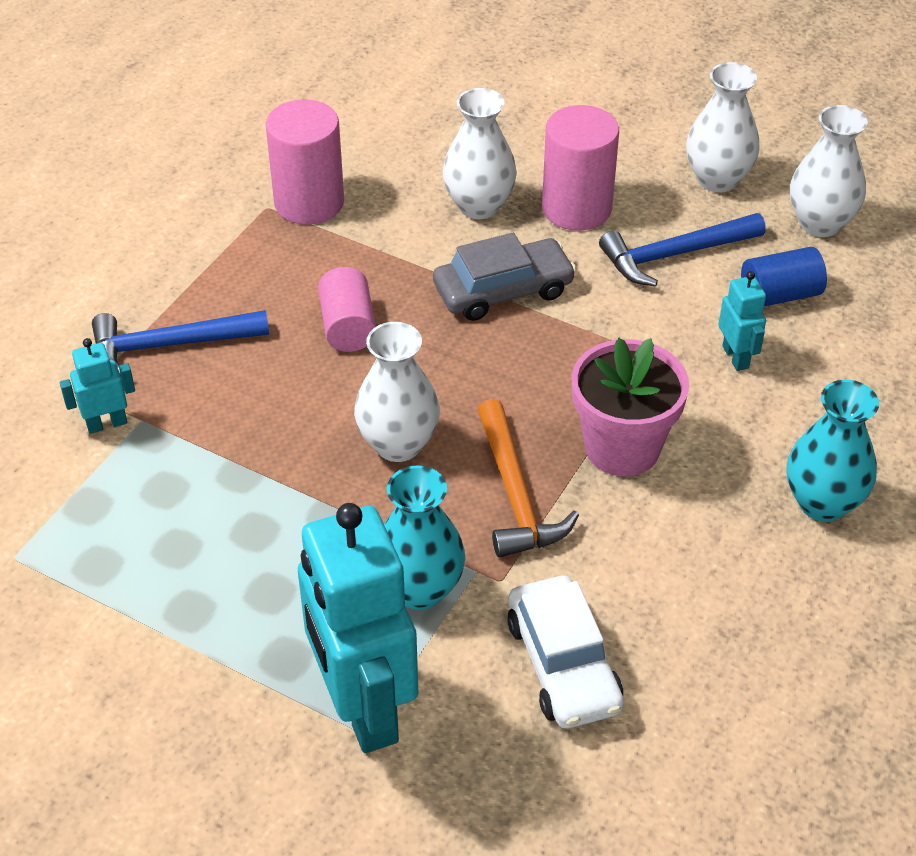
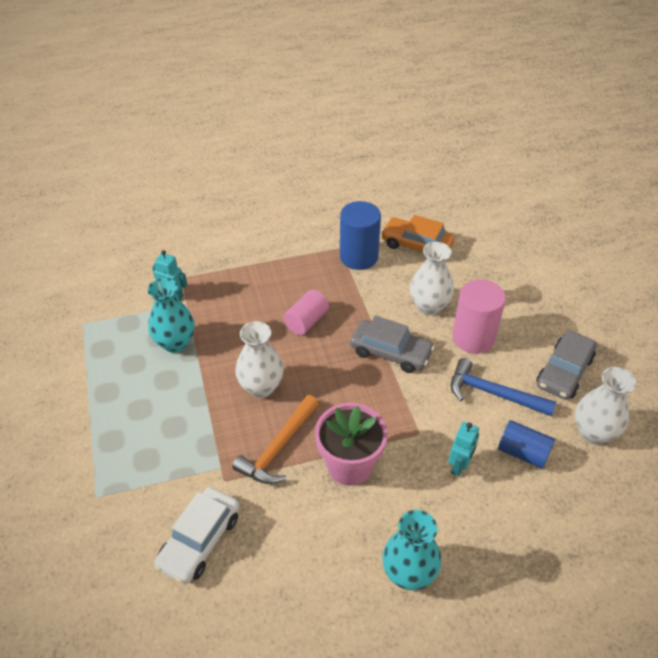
camera: 45 degrees right, 0 degrees up
blue hammer [92,310,269,376] -> none
pink cylinder [265,99,344,225] -> blue cylinder [340,201,381,270]
turquoise robot [298,503,418,753] -> none
turquoise vase [384,465,465,610] -> turquoise vase moved to [148,278,195,353]
white vase [686,62,760,193] -> grey car [536,330,597,400]
none -> orange car [381,215,455,252]

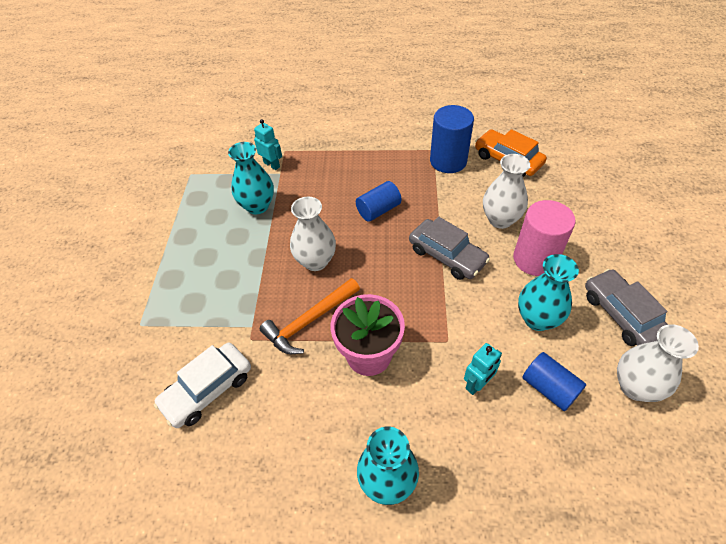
camera: 20 degrees right, 5 degrees up
pink cylinder [283,290,329,335] -> blue cylinder [356,181,401,222]
blue hammer [451,358,556,416] -> turquoise vase [518,254,579,331]
grey car [536,330,597,400] -> grey car turned 105 degrees clockwise [585,269,668,346]

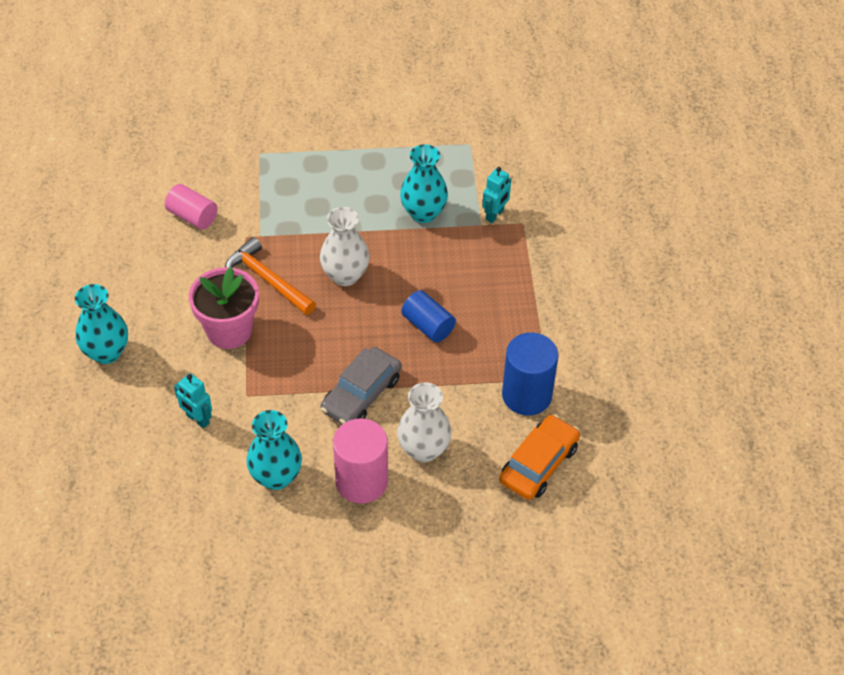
camera: 80 degrees right, 0 degrees up
white car [154,343,251,428] -> pink cylinder [165,184,218,230]
blue cylinder [522,352,586,411] -> none
grey car [585,269,668,346] -> none
white vase [617,324,699,402] -> none

